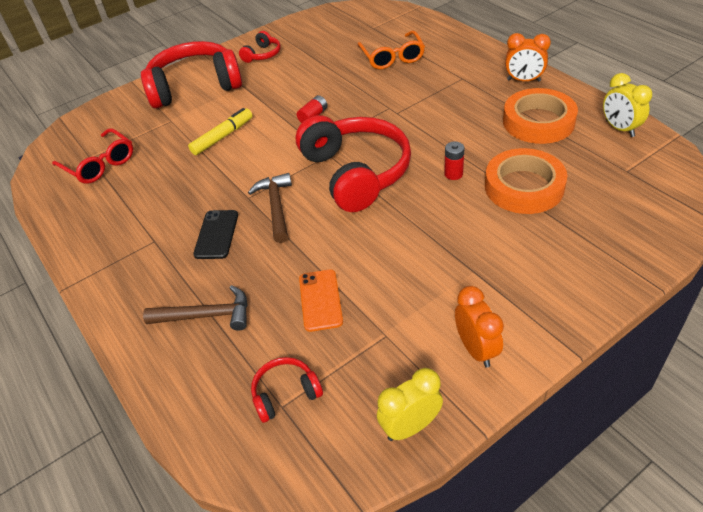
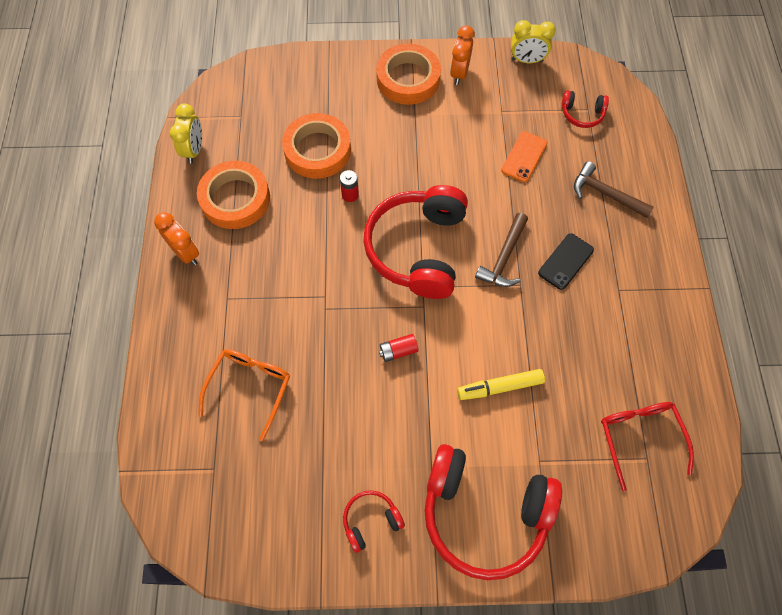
camera: 150 degrees left, 20 degrees up
none -> orange tape [376,44,441,105]

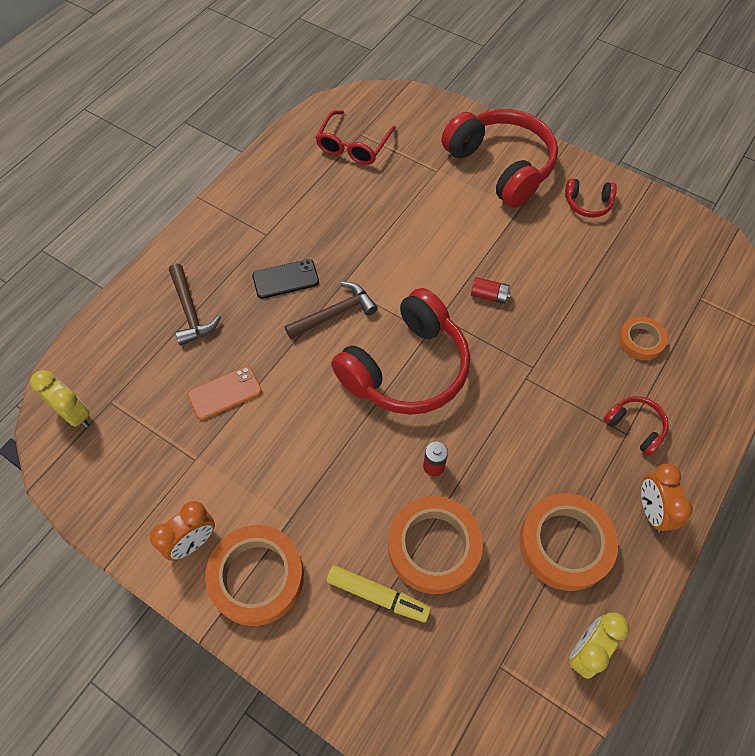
camera: 145 degrees left, 5 degrees down
orange glasses [198,349,290,441] -> orange tape [618,316,668,360]
yellow marker [457,369,545,400] -> yellow marker moved to [327,565,431,622]
yellow clock [511,20,556,63] -> yellow clock moved to [30,370,90,427]
red headphones [561,90,609,128] -> red headphones moved to [603,396,669,456]

